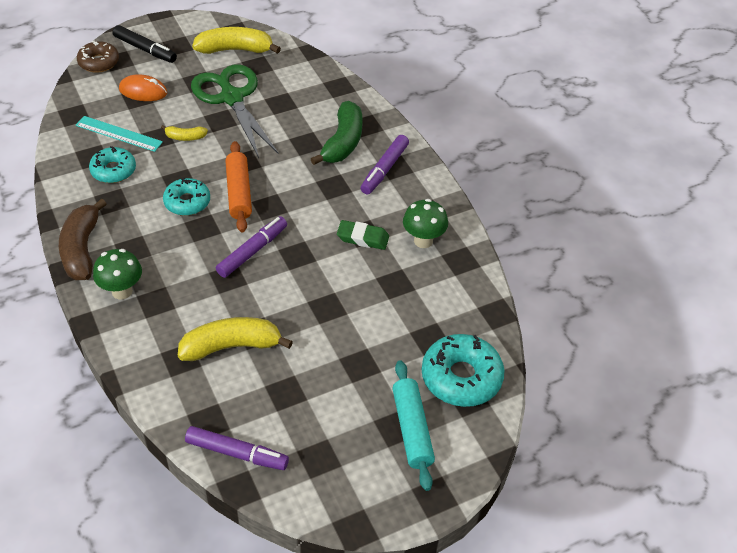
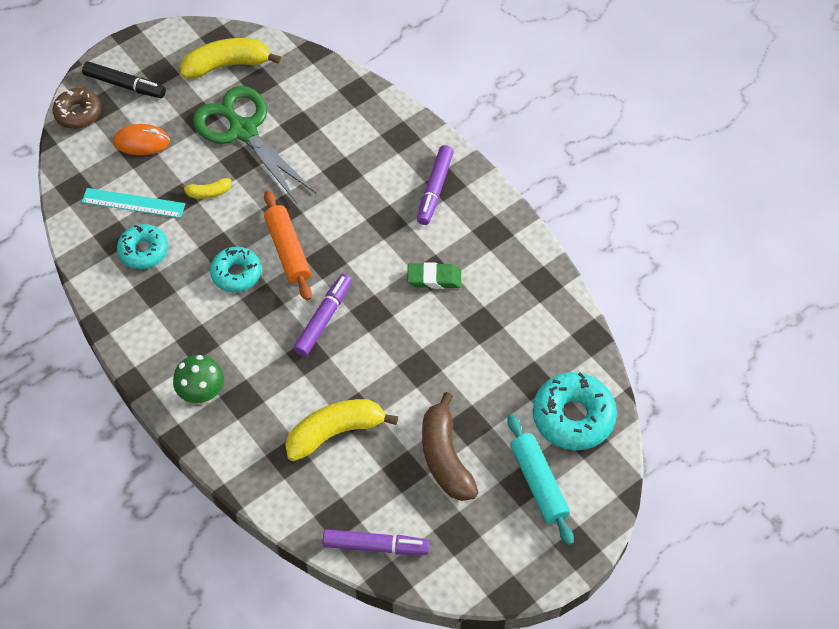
camera: 10 degrees left, 10 degrees up
brown banana [59,198,107,280] -> brown banana moved to [422,392,478,501]
green banana [311,101,363,165] -> none
green mushroom [403,199,448,248] -> none

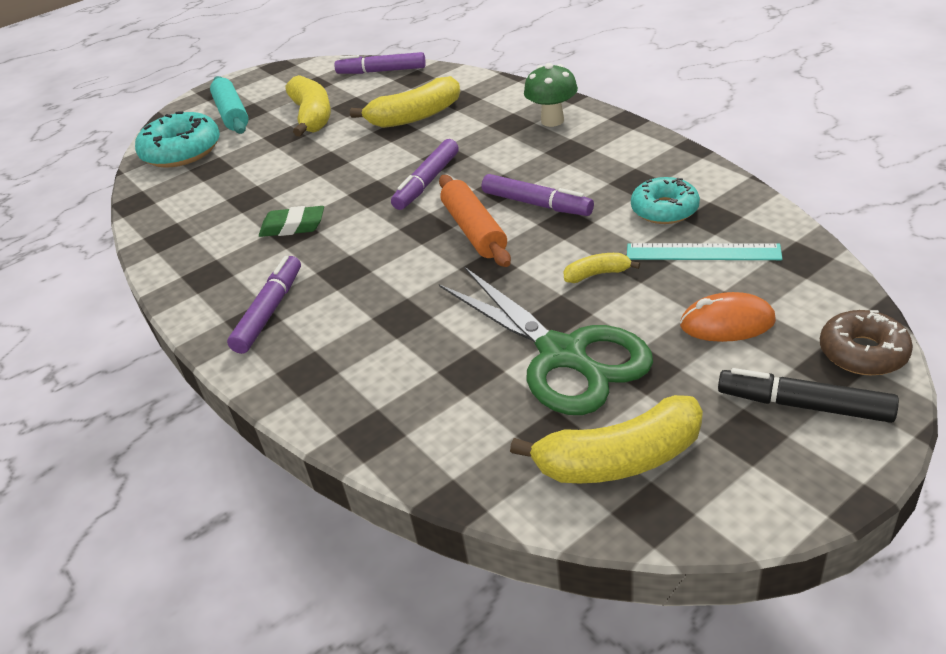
camera: 175 degrees left, 20 degrees down
turquoise donut [210,247,261,292] -> purple marker [482,174,594,216]
brown banana [422,392,478,501] -> yellow banana [285,75,331,137]

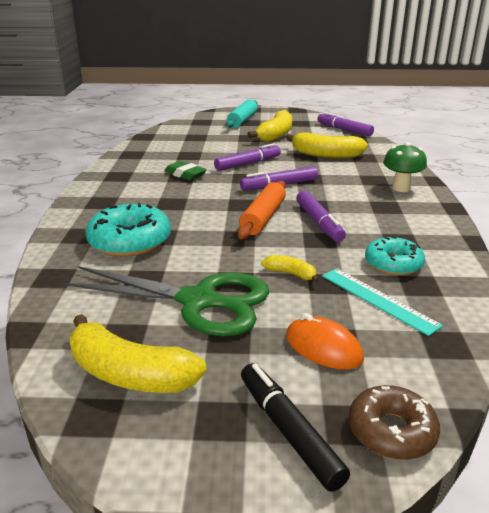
camera: 35 degrees right, 10 degrees down
turquoise donut [135,111,220,168] -> turquoise donut moved to [86,203,171,257]
purple marker [227,256,301,354] -> purple marker moved to [214,143,281,171]
green scissors [439,267,653,415] -> green scissors turned 75 degrees counterclockwise [63,266,270,336]

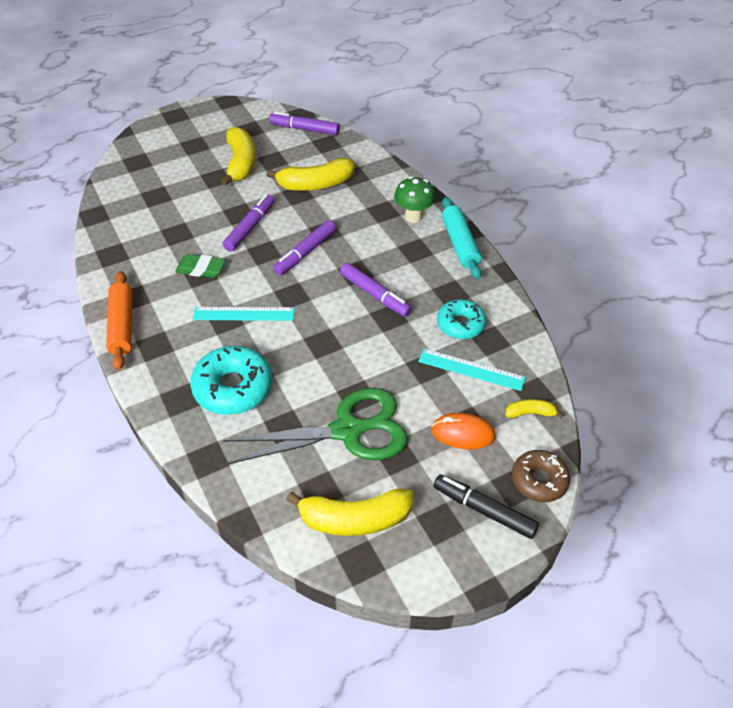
camera: 30 degrees left, 20 degrees up
turquoise rolling pin [226,99,258,128] -> turquoise rolling pin moved to [442,197,482,279]
orange rolling pin [238,181,286,239] -> orange rolling pin moved to [106,271,132,370]
yellow banana [261,255,319,283] -> yellow banana moved to [506,399,563,418]
none -> turquoise ruler [193,307,294,321]

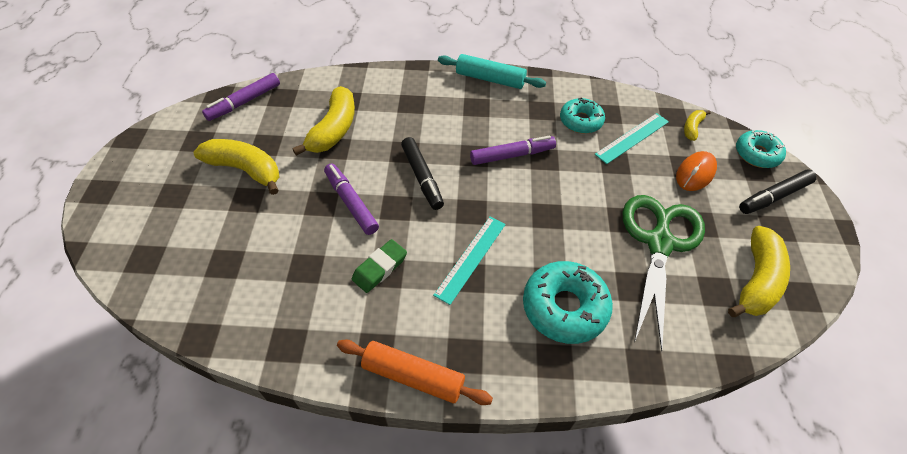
camera: 60 degrees left, 5 degrees up
purple marker [273,220,336,275] -> black marker [401,137,444,210]
green mushroom [394,176,435,223] -> none
brown donut [512,450,570,502] -> turquoise donut [736,130,786,168]

